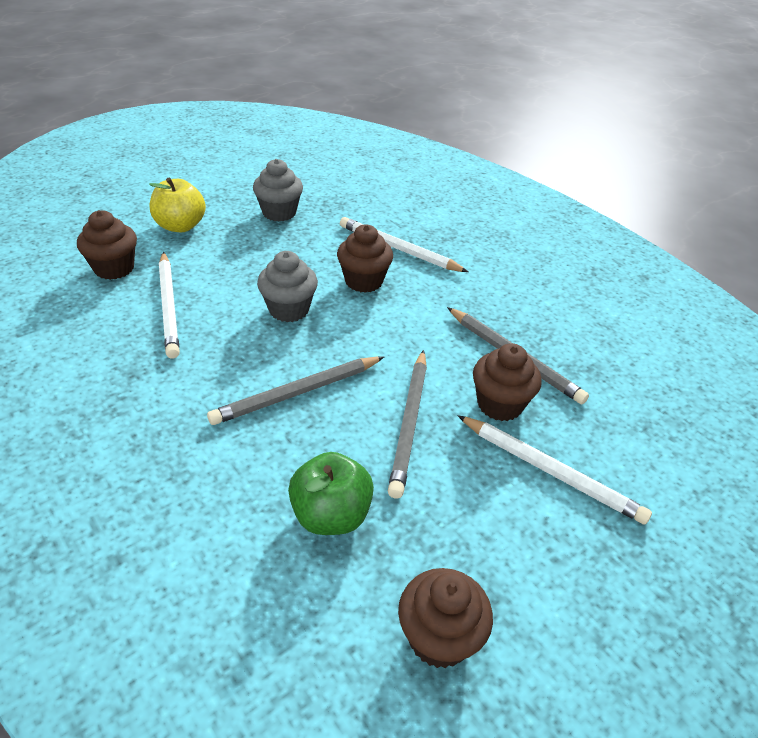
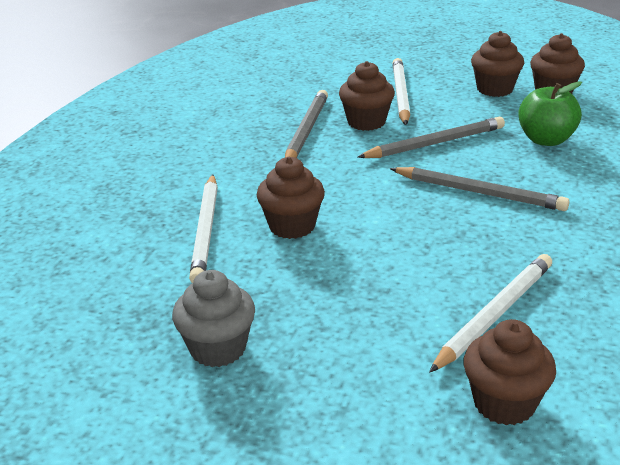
camera: 120 degrees left, 10 degrees down
yellow apple [149,178,206,232] -> none
grey cupcake [257,251,318,322] -> none
none -> brown cupcake [471,31,524,97]

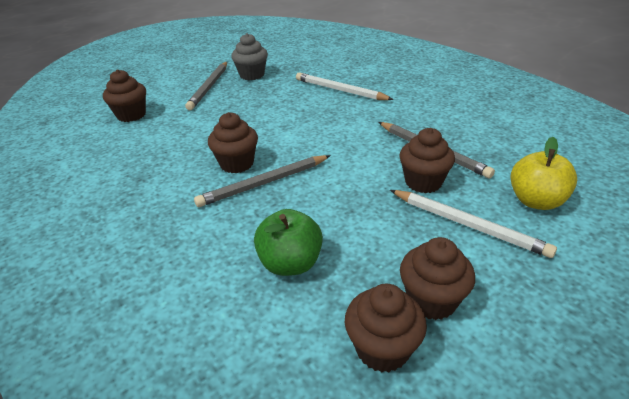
camera: 125 degrees right, 5 degrees up
brown cupcake [257,157,325,239] -> brown cupcake moved to [208,112,258,173]
grey pencil [358,117,505,158] -> grey pencil moved to [185,62,227,110]
white pencil [429,254,552,373] -> none
none -> yellow apple [511,137,577,210]

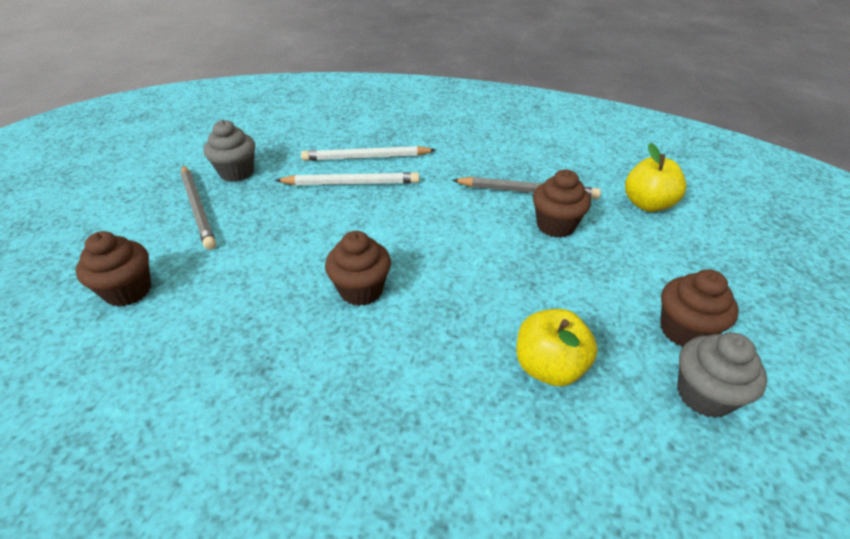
camera: 40 degrees left, 5 degrees up
grey pencil [194,155,331,207] -> none
green apple [254,209,323,276] -> yellow apple [516,309,598,386]
brown cupcake [345,283,427,373] -> grey cupcake [677,332,767,418]
white pencil [390,190,557,258] -> white pencil moved to [275,172,419,185]

